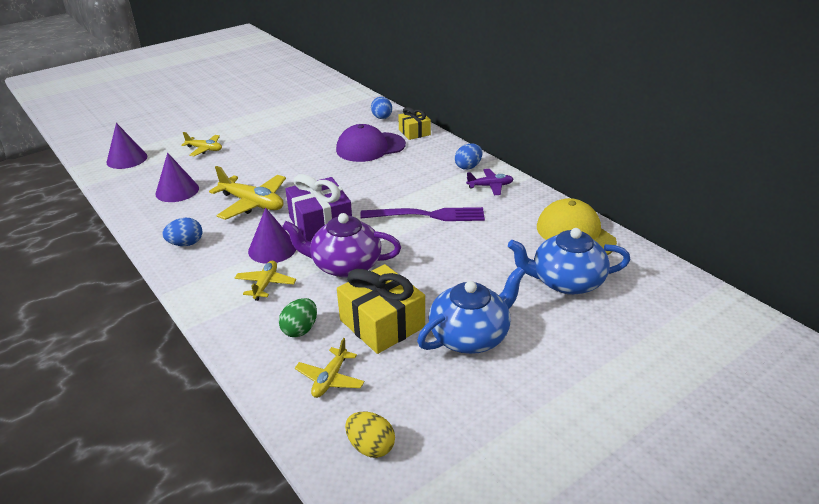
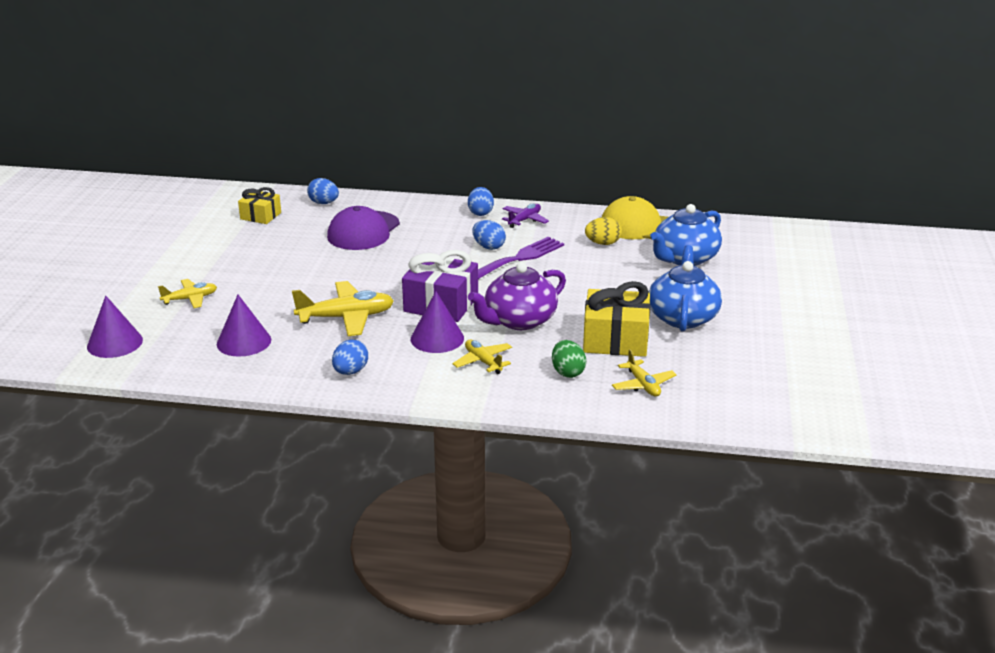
camera: 45 degrees left, 5 degrees down
yellow egg [345,412,395,458] -> yellow egg moved to [585,217,622,245]
yellow gift [398,107,431,140] -> yellow gift moved to [238,187,281,224]
none -> blue egg [472,220,506,250]

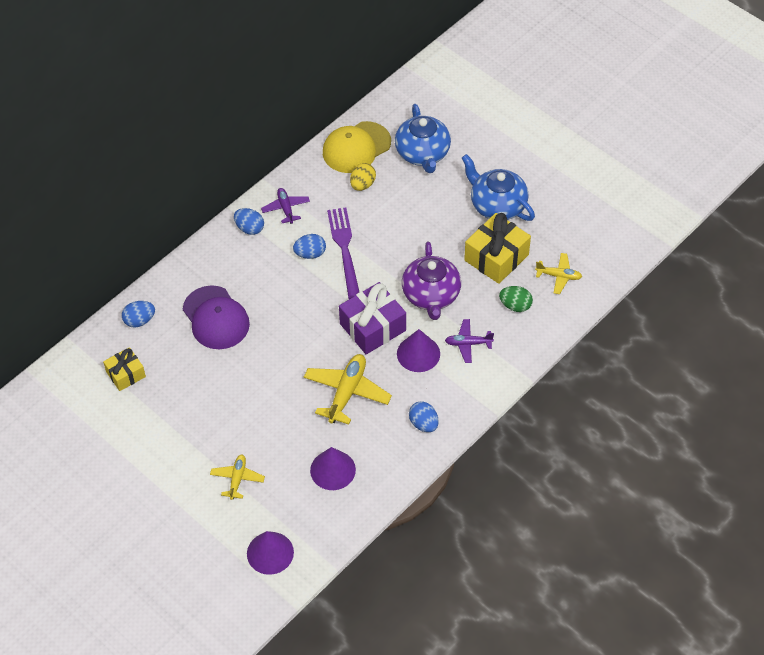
camera: 55 degrees left, 25 degrees up
yellow plane [452,340,512,374] -> purple plane [445,319,494,363]

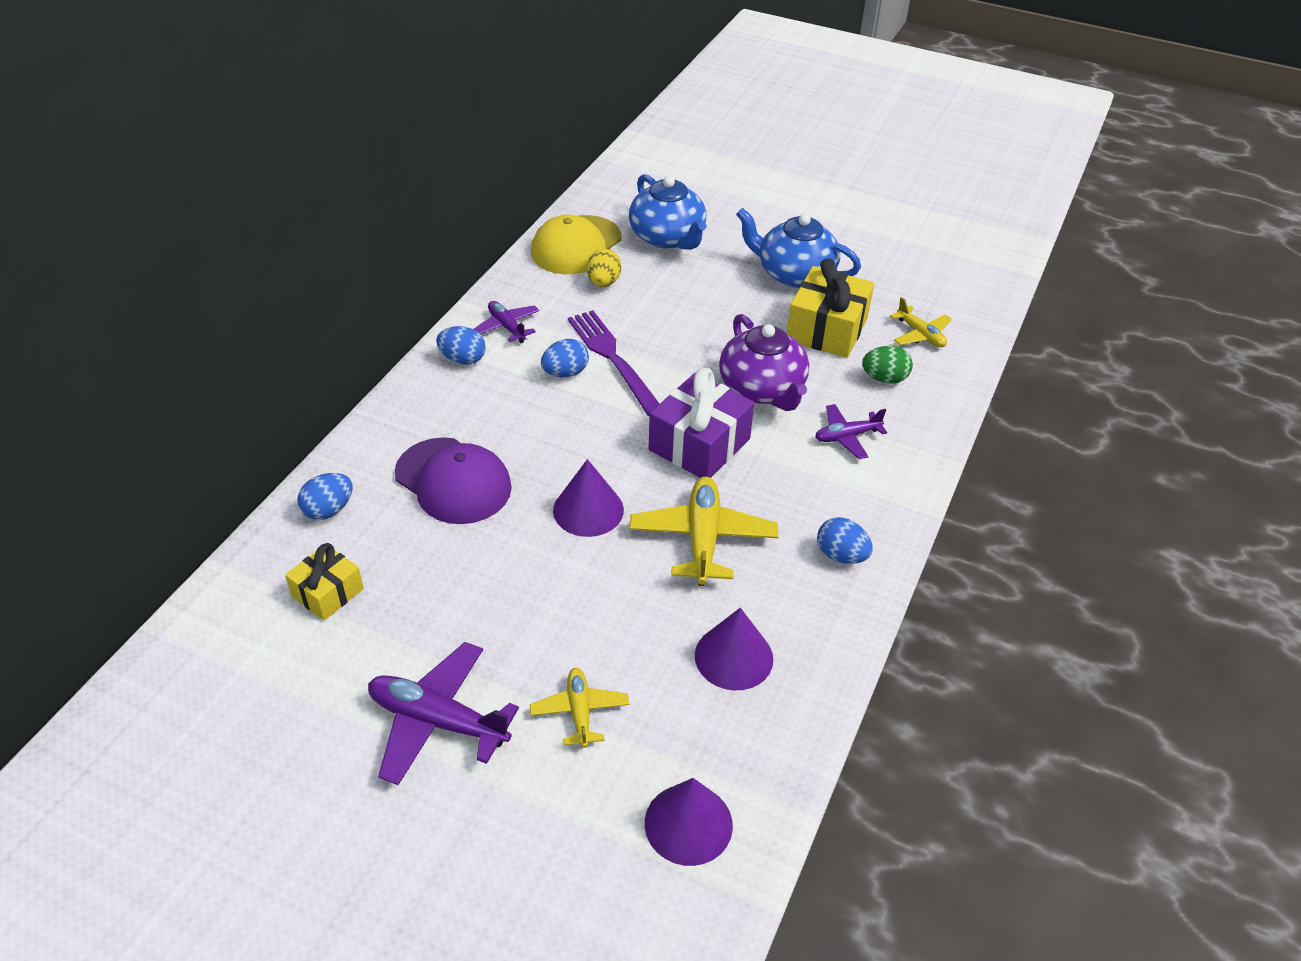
camera: 20 degrees left, 10 degrees down
purple cone [397,329,440,372] -> purple cone moved to [553,459,624,537]
yellow plane [535,253,582,294] -> yellow plane turned 60 degrees clockwise [890,297,952,347]
none -> purple plane [368,642,519,785]

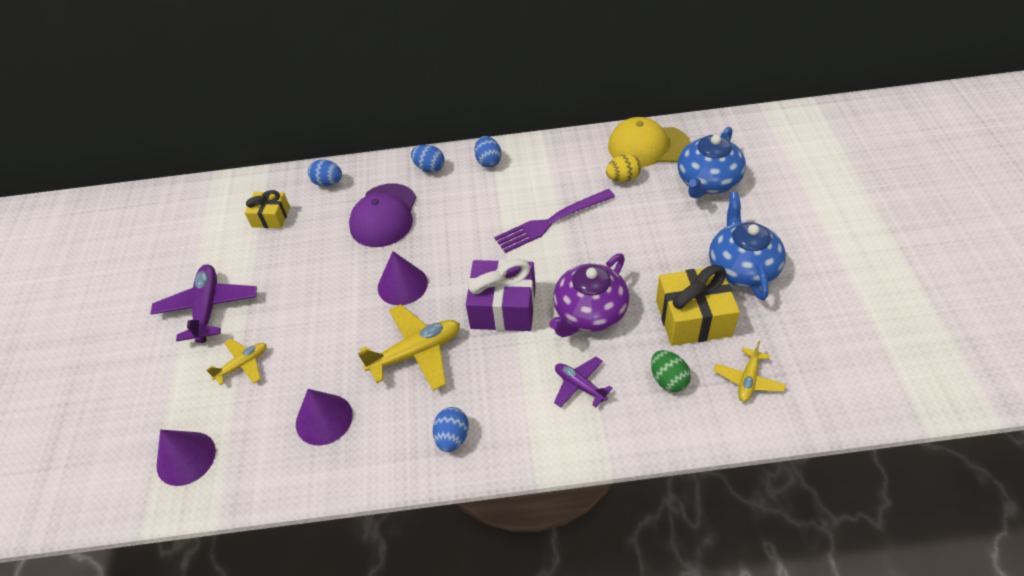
camera: 65 degrees right, 5 degrees up
purple plane [474,301,540,343] -> none
blue egg [541,339,589,377] -> blue egg moved to [411,145,445,173]
purple fork [568,310,659,416] -> purple fork turned 150 degrees counterclockwise [494,189,615,253]

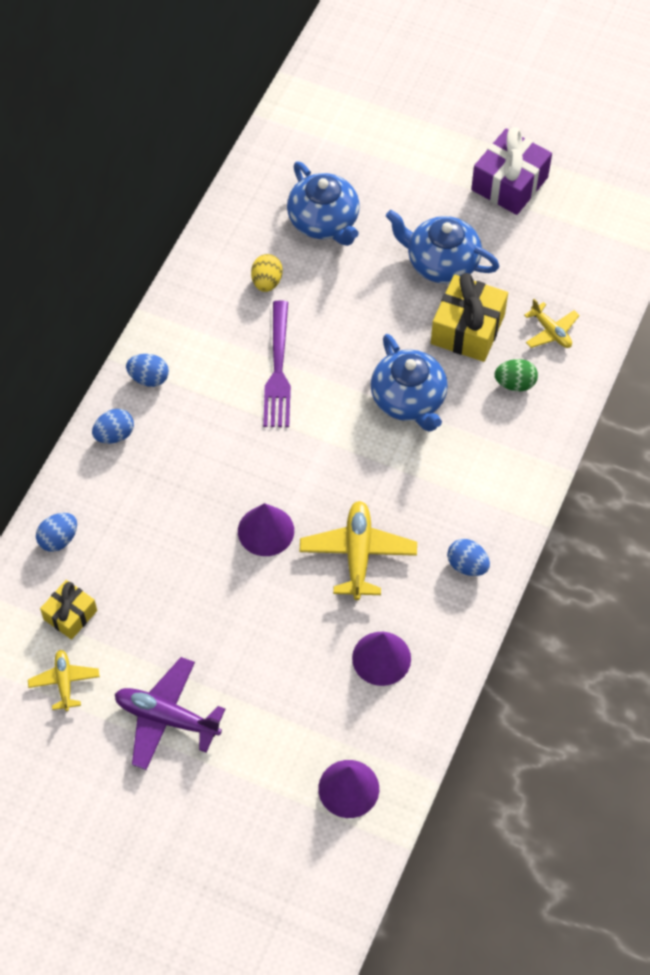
camera: 65 degrees left, 10 degrees up
yellow plane [206,339,267,385] -> yellow plane moved to [28,650,100,711]
purple cap [349,183,416,247] -> none
purple gift [466,259,536,331] -> purple gift moved to [471,127,552,215]
purple teapot [549,253,629,337] -> blue teapot [371,334,448,432]
purple plane [554,357,613,408] -> none
yellow cap [608,117,691,167] -> none

